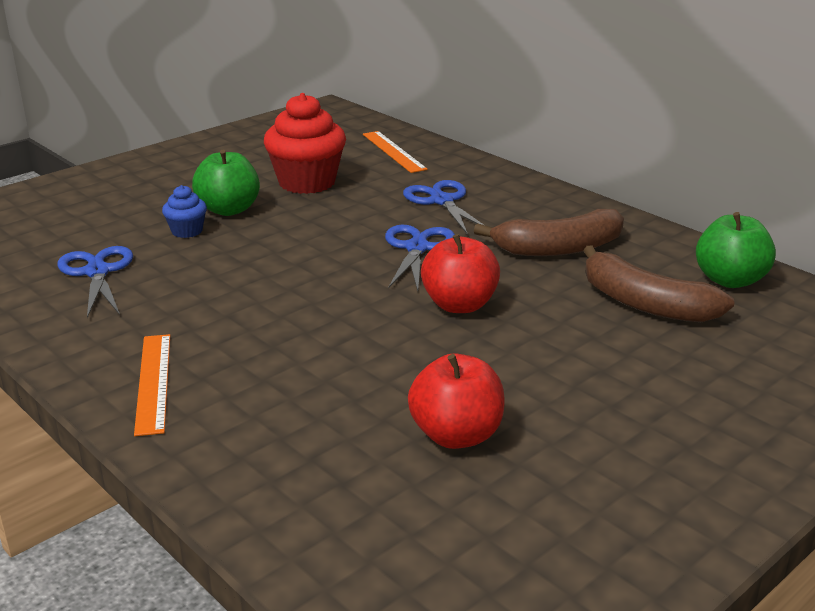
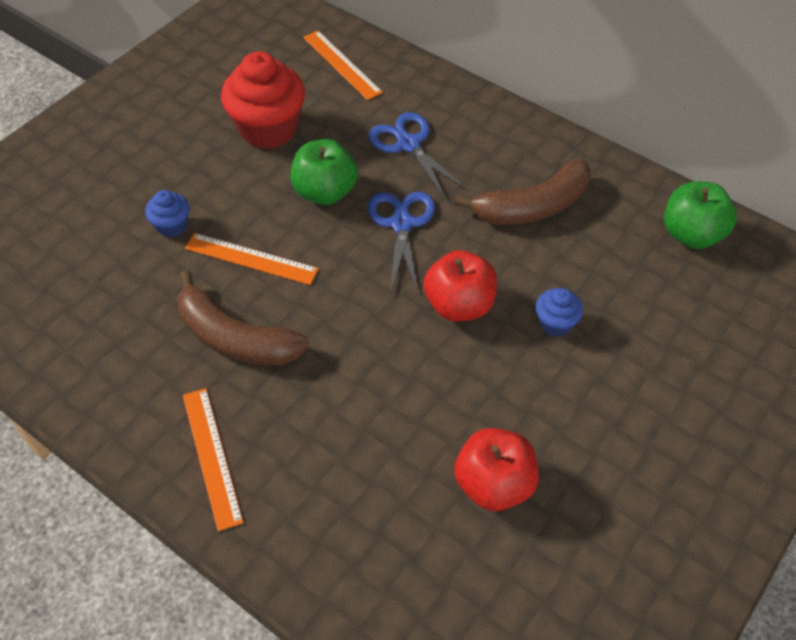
camera: 10 degrees left, 25 degrees up
blue scissors [57,246,133,318] -> none
green apple [192,150,260,216] -> green apple moved to [291,139,358,205]
brown banana [583,246,735,322] -> brown banana moved to [177,271,309,365]
none -> orange ruler [185,233,319,285]
none -> blue cupcake [536,288,583,337]

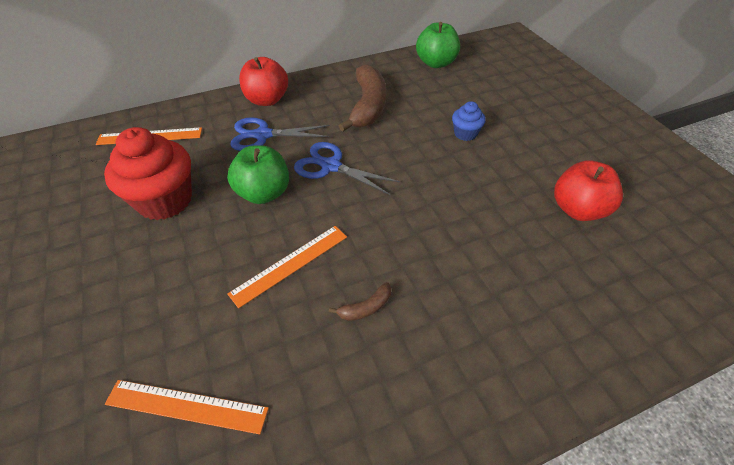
camera: 60 degrees left, 5 degrees down
blue cupcake [145,190,189,237] -> none
brown banana [177,271,309,365] -> brown banana [329,282,391,321], size x0.44
orange ruler [183,388,243,531] -> orange ruler moved to [105,380,269,434]
red apple [424,250,497,322] -> red apple moved to [239,57,288,106]

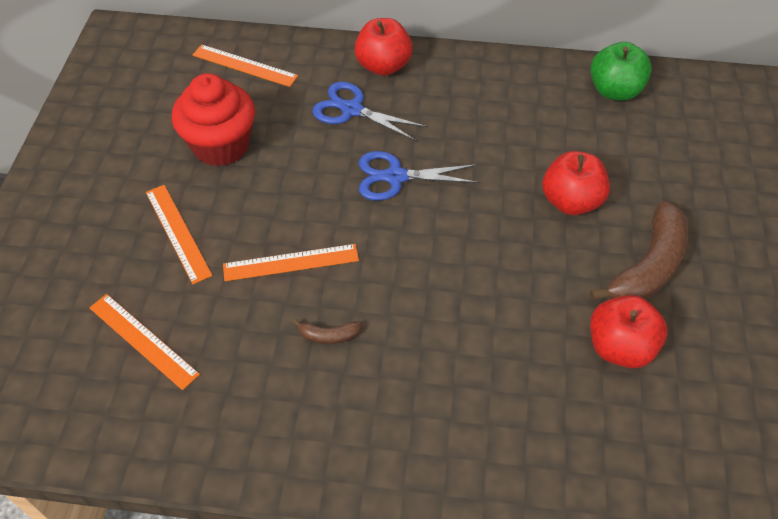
camera: 30 degrees right, 5 degrees up
green apple [227,145,289,204] -> none
blue scissors [294,142,400,195] -> blue scissors turned 60 degrees counterclockwise [359,151,479,201]
brown banana [339,65,386,132] -> brown banana moved to [590,201,689,300]
blue cupcake [452,101,486,141] -> red apple [542,151,610,215]
none -> orange ruler [146,185,213,284]

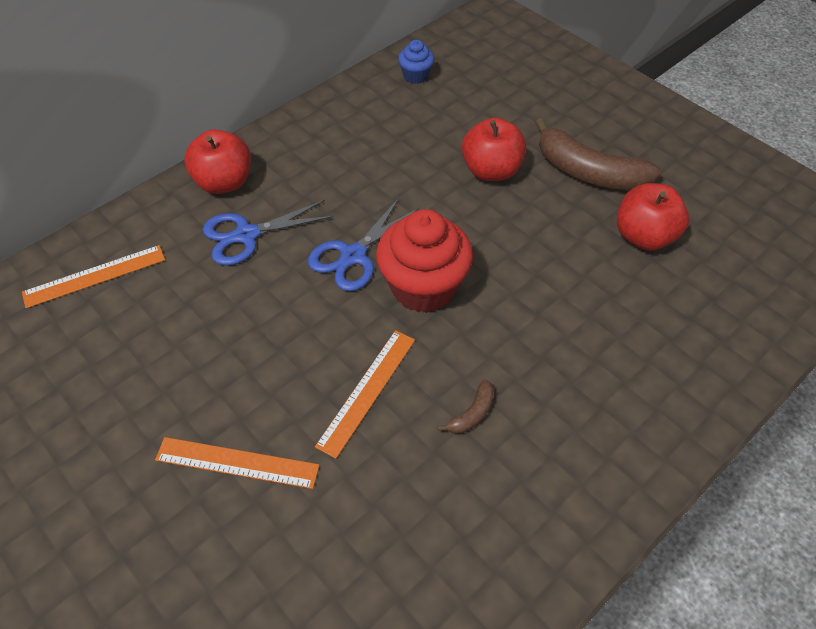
camera: 50 degrees left, 0 degrees up
orange ruler [89,294,200,390] -> none
red cupcake [172,73,255,166] -> red cupcake moved to [376,209,473,313]
green apple [590,42,652,101] -> blue cupcake [398,40,434,84]
brown banana [590,201,689,300] -> brown banana turned 135 degrees clockwise [535,118,662,190]

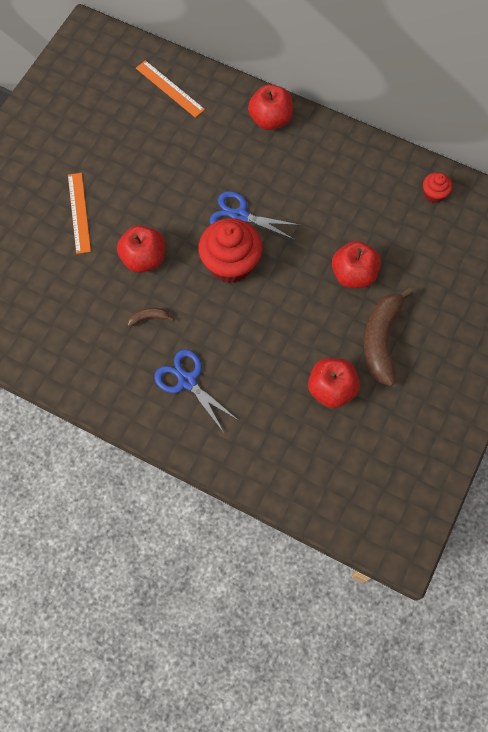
camera: 70 degrees right, 15 degrees up
blue scissors [203,200,333,266] -> blue scissors moved to [154,349,238,433]
orange ruler [315,330,415,459] -> red apple [117,225,165,273]
blue cupcake [398,40,434,84] -> red cupcake [423,172,453,203]
brown banana [437,379,494,434] -> brown banana turned 150 degrees clockwise [127,308,174,327]

